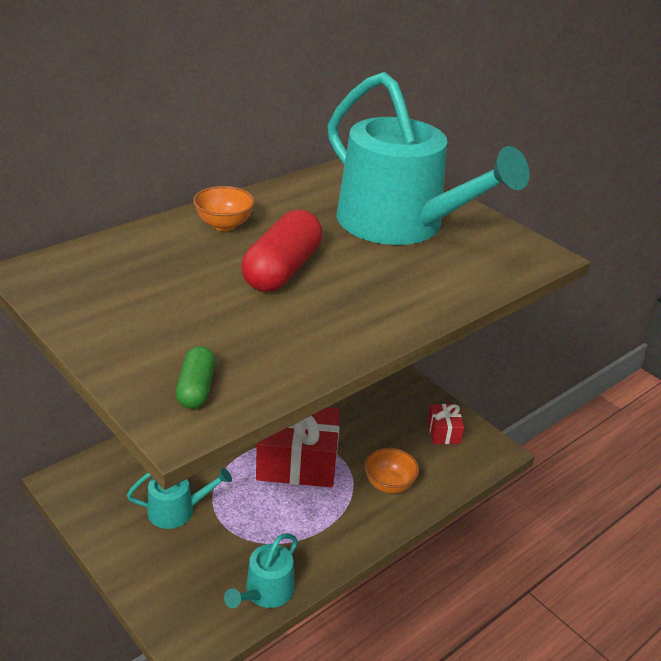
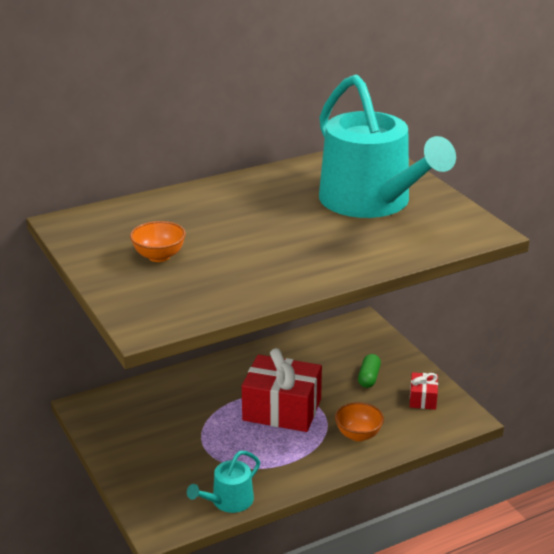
camera: 15 degrees right, 5 degrees down
turquoise watering can [127,468,232,529] -> none
green capsule [176,346,215,409] -> green capsule moved to [358,354,381,388]
orange bowl [193,186,255,231] -> orange bowl moved to [130,221,186,262]
red capsule [241,210,322,292] -> none

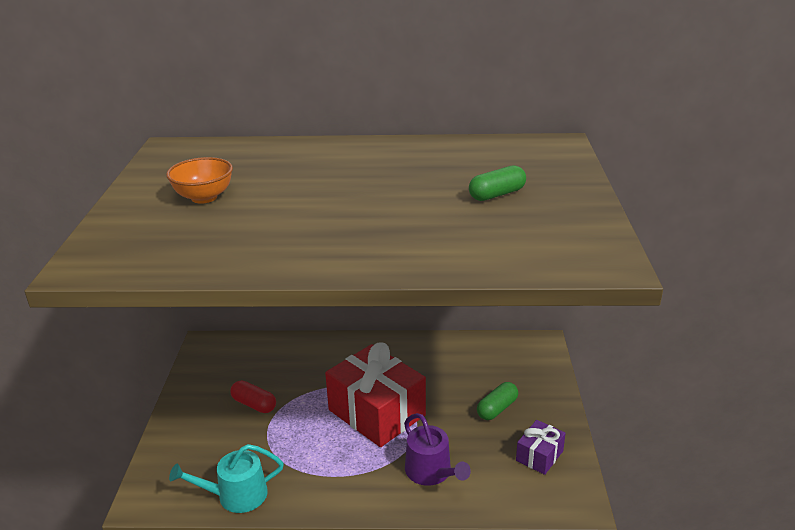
camera: 30 degrees right, 0 degrees up
turquoise watering can [319,74,456,218] -> green capsule [469,165,526,201]
orange bowl [335,402,384,441] -> purple watering can [404,413,471,486]
red gift [410,372,438,410] -> purple gift [516,420,566,475]
none -> red capsule [231,380,276,413]

